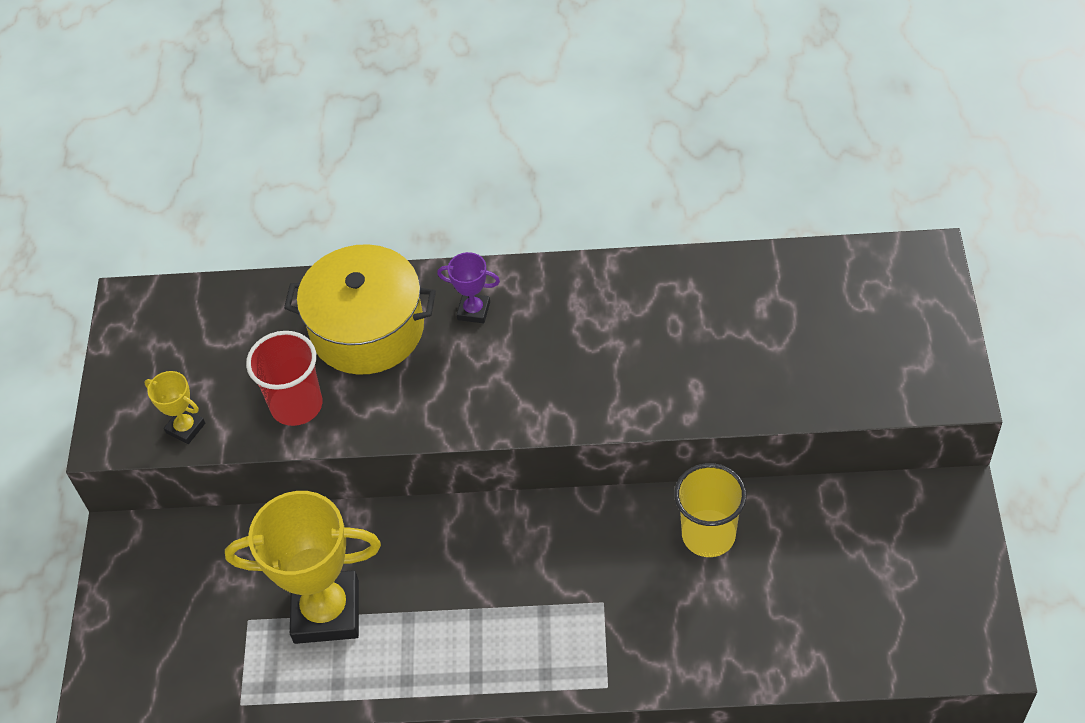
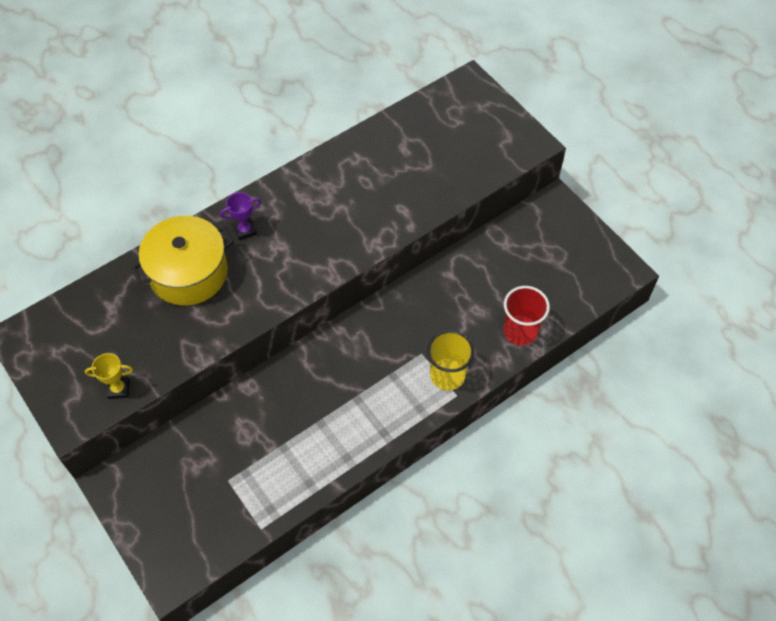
camera: 40 degrees left, 5 degrees up
yellow trophy [225,491,381,644] -> none
red cup [246,331,322,426] -> red cup moved to [504,286,550,346]
yellow cup [674,463,747,557] -> yellow cup moved to [427,330,474,391]

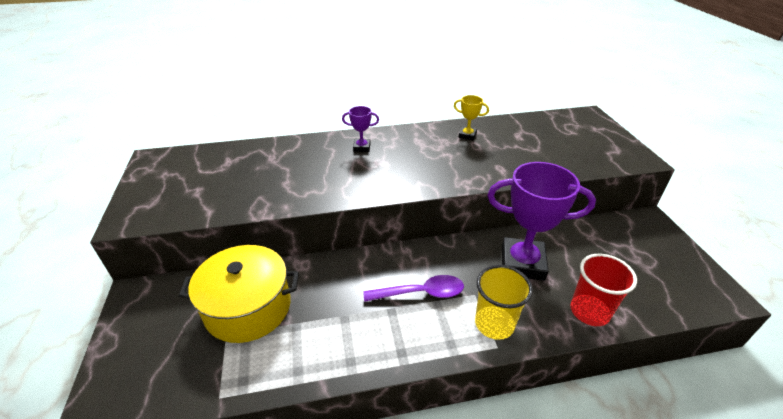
camera: 25 degrees right, 20 degrees down
yellow trophy [85,353,133,399] -> yellow trophy moved to [454,95,489,140]
yellow pot [131,216,234,305] -> yellow pot moved to [179,245,299,343]
none -> purple spoon [363,275,464,302]
none -> purple trophy [488,162,596,281]

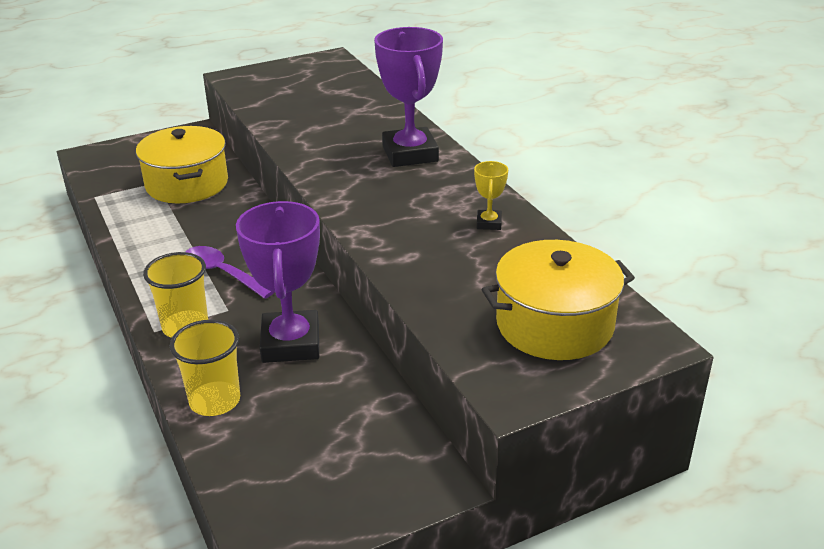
camera: 75 degrees right, 5 degrees down
purple trophy [342,106,379,152] -> purple trophy [374,27,443,167], size x2.20
purple spoon [363,275,464,302] -> purple spoon turned 150 degrees clockwise [186,246,274,299]
red cup [570,254,637,326] -> yellow cup [170,320,240,416]
none -> yellow pot [482,240,635,360]

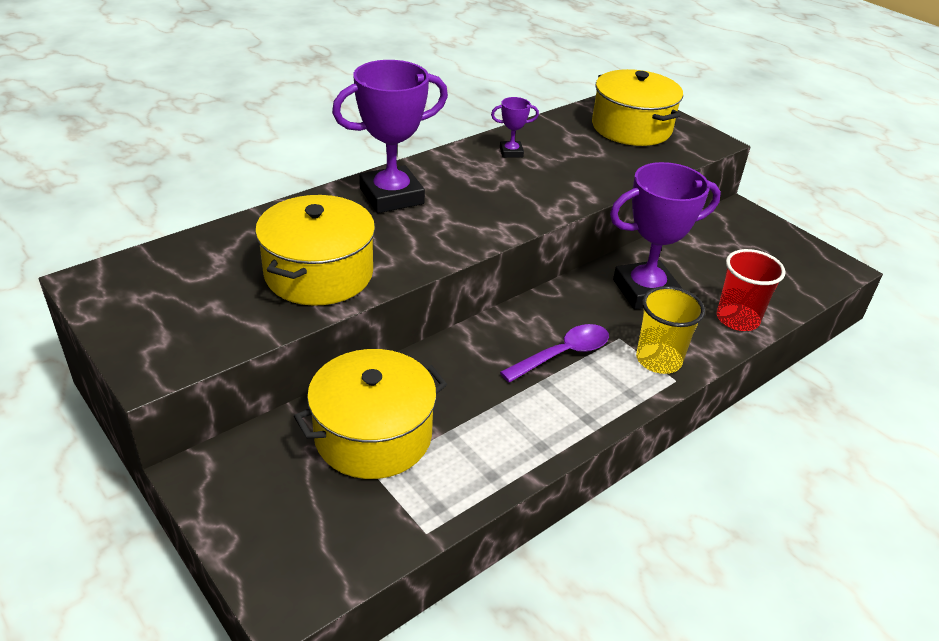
camera: 105 degrees left, 5 degrees up
yellow cup [170,320,240,416] -> red cup [717,249,786,331]
purple spoon [186,246,274,299] -> purple spoon turned 150 degrees counterclockwise [500,324,609,383]
yellow trophy [474,161,508,230] -> purple trophy [491,97,539,158]
none -> yellow pot [255,195,375,306]

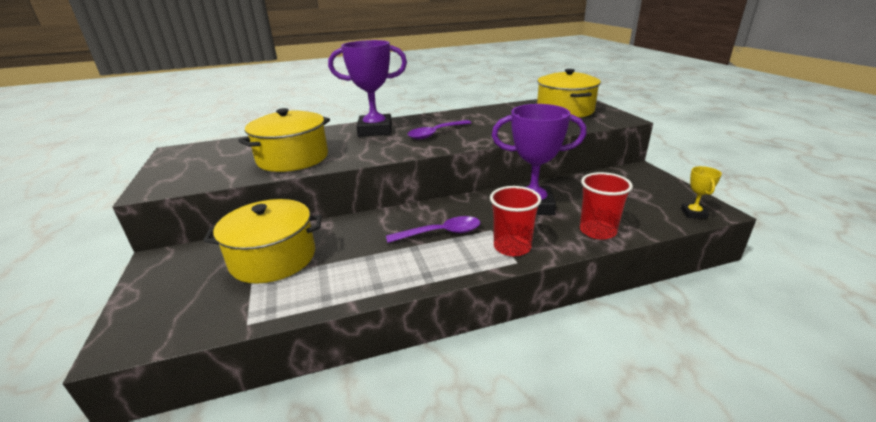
camera: 25 degrees right, 10 degrees down
purple trophy [491,97,539,158] -> none
yellow cup [636,286,705,374] -> red cup [490,186,541,256]
none -> purple spoon [407,120,471,139]
none -> yellow trophy [681,166,722,218]

